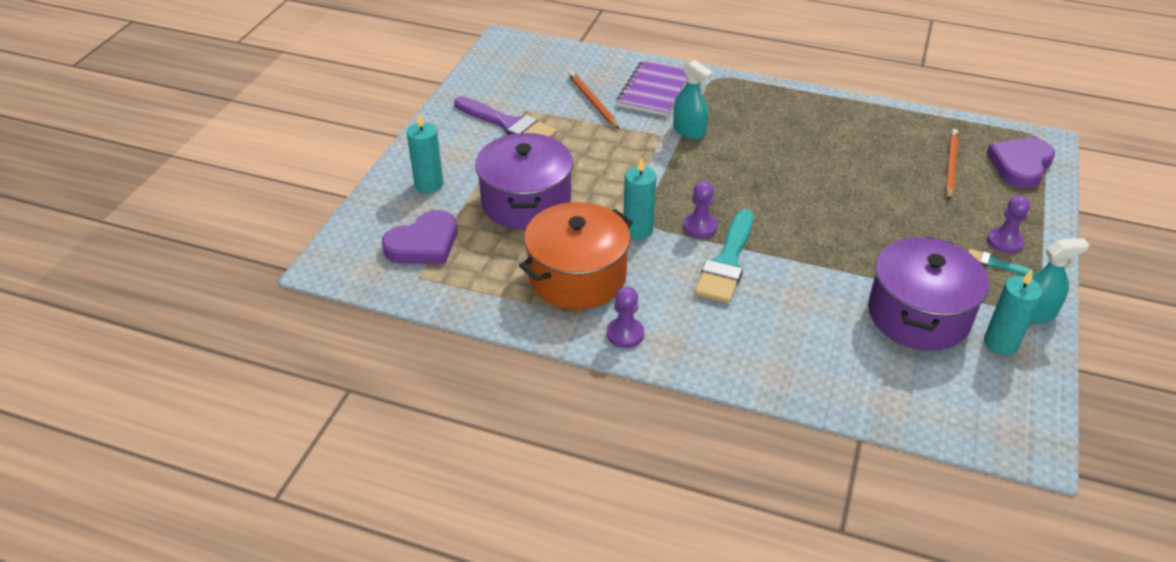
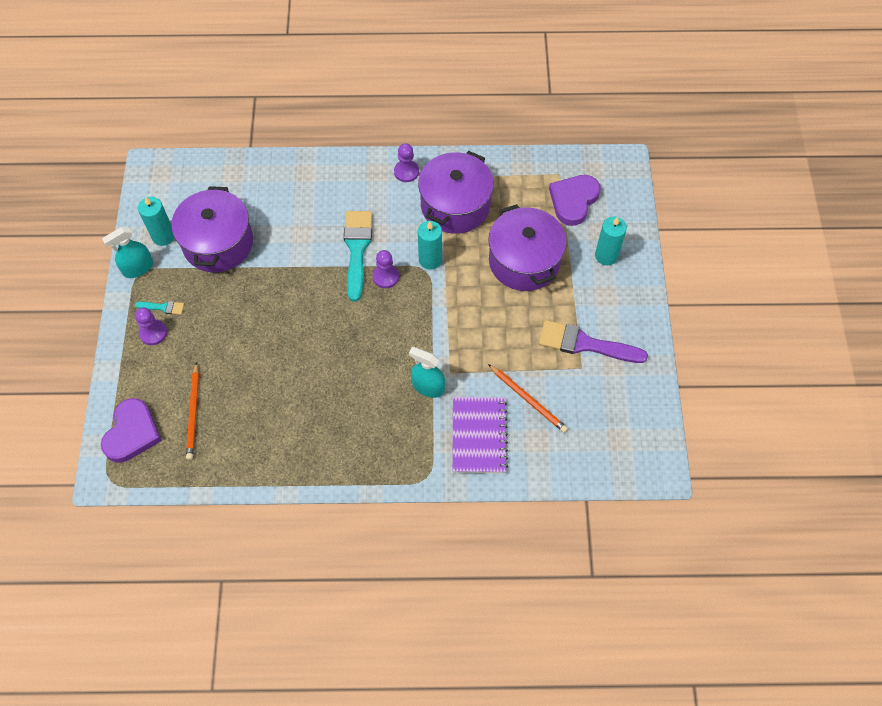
camera: 160 degrees right, 20 degrees up
orange pot [519,202,633,310] -> purple pot [418,151,494,234]

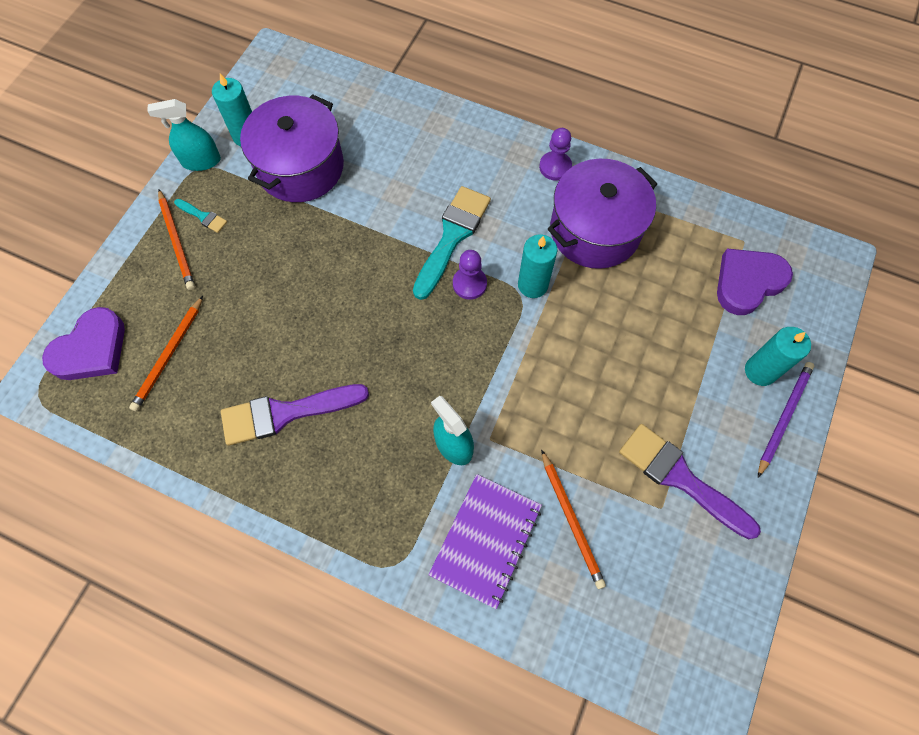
camera: 25 degrees right, 5 degrees up
purple pawn [135,307,167,345] -> orange pencil [158,189,195,290]
purple pot [488,204,566,291] -> none
none -> purple brush [221,384,369,445]
none -> purple pencil [758,362,814,477]

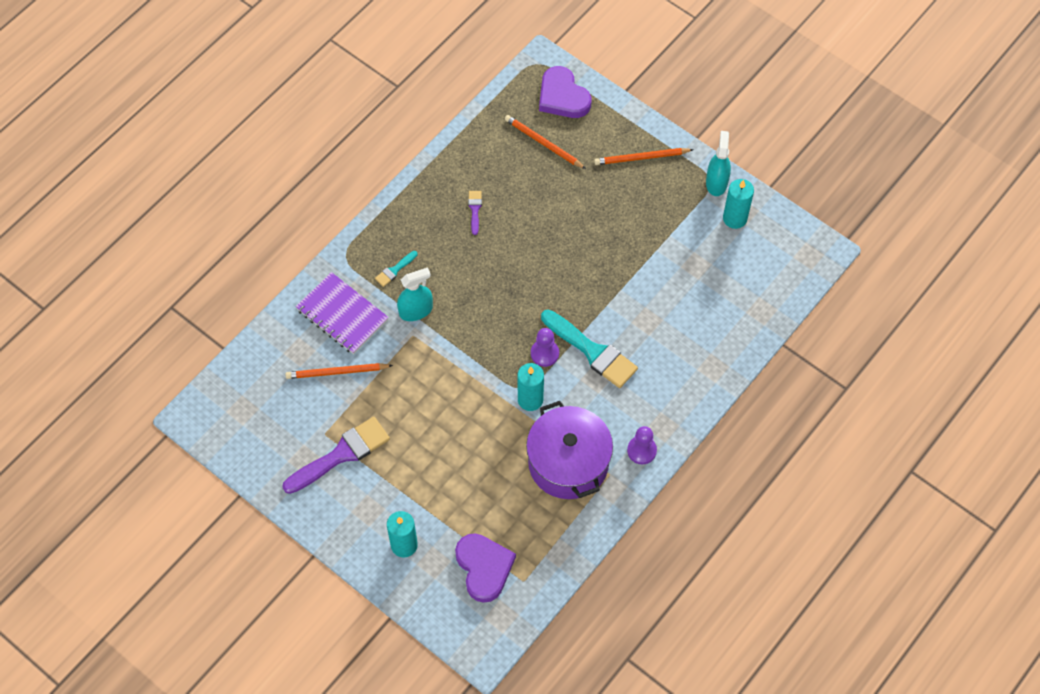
camera: 105 degrees right, 5 degrees down
turquoise brush [174,199,227,233] -> turquoise brush moved to [375,251,417,287]
purple brush [221,384,369,445] -> purple brush [468,191,482,235], size x0.46
purple pot [240,94,344,202] -> none
purple pencil [758,362,814,477] -> none

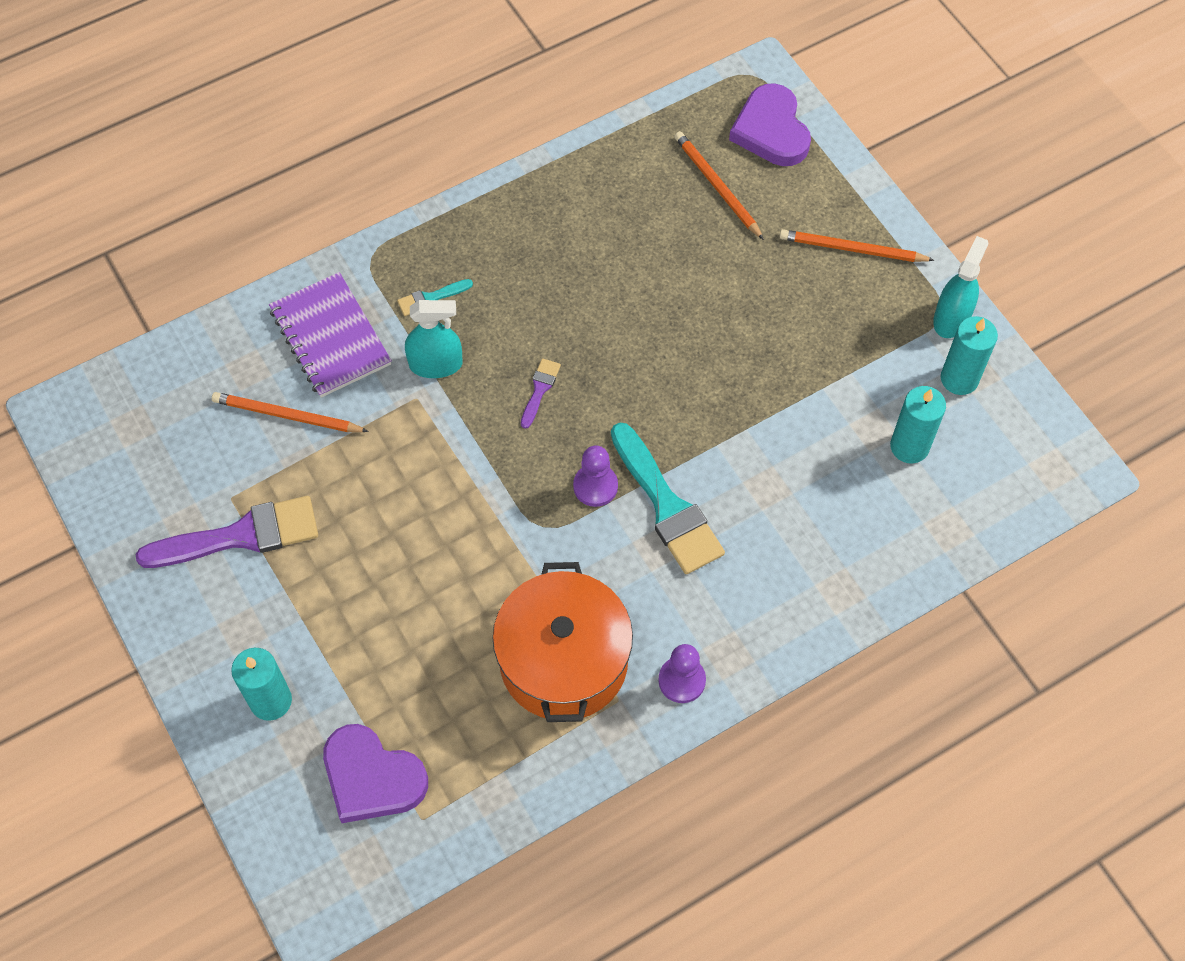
camera: 20 degrees right, 0 degrees up
purple heart [455,533,516,603] -> purple heart turned 120 degrees clockwise [323,724,428,823]
purple brush [468,191,482,235] -> purple brush moved to [521,358,561,429]
turquoise candle [518,363,544,411] -> turquoise candle moved to [890,386,946,464]
purple pot [526,401,613,499] -> orange pot [493,562,633,722]

